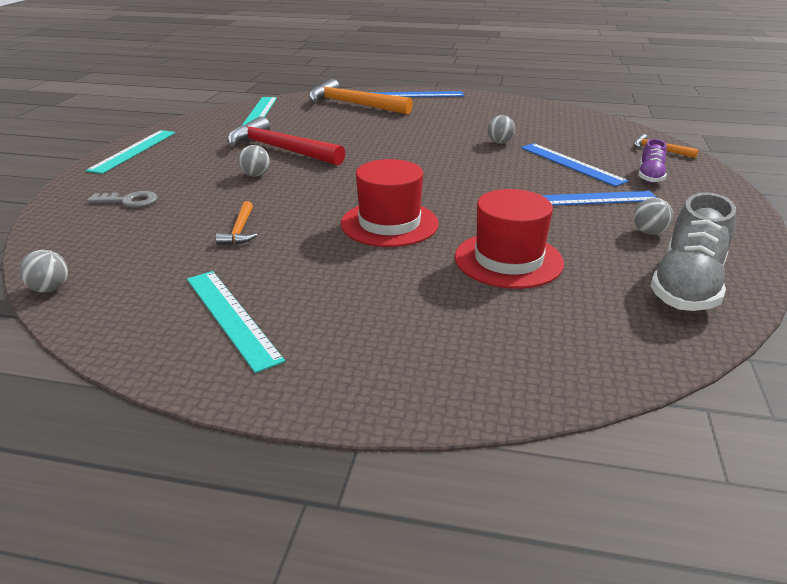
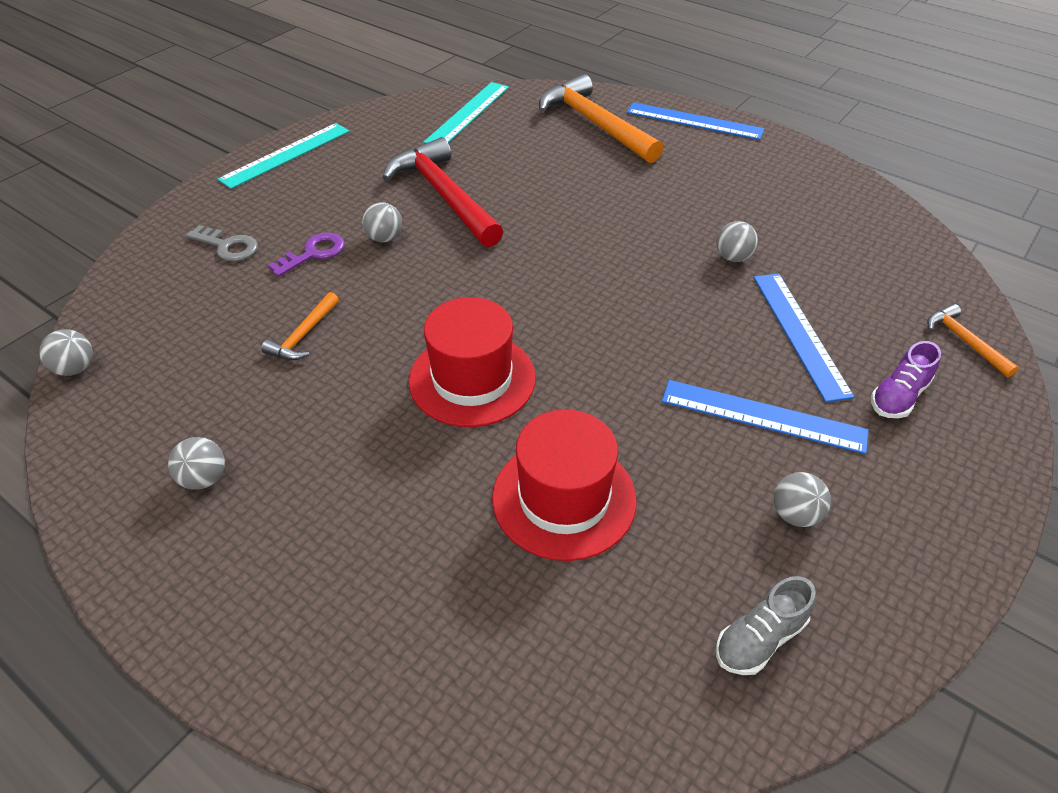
camera: 25 degrees right, 15 degrees up
turquoise ruler [187,271,285,373] -> grey ball [168,437,225,490]
grey shoe [650,192,736,311] -> grey shoe [716,576,816,675], size x0.54
none -> purple key [268,232,345,277]

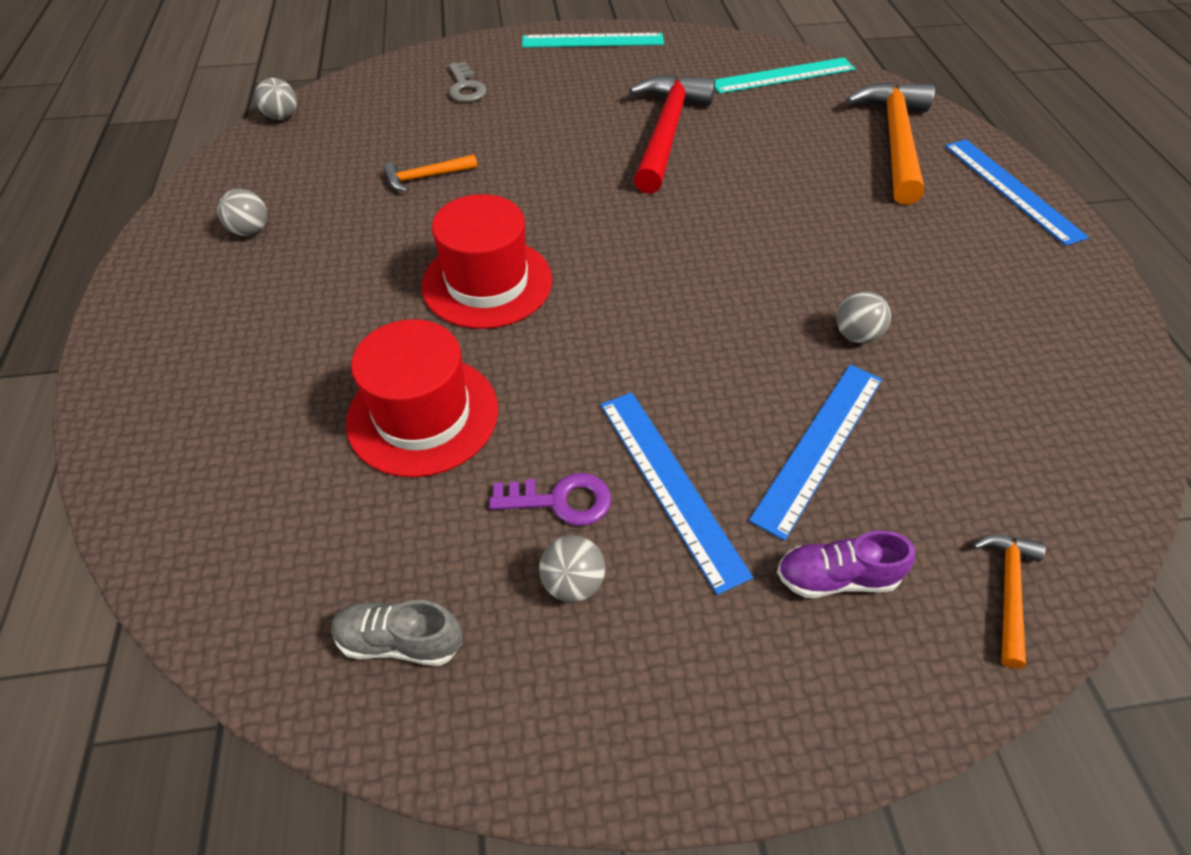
camera: 45 degrees right, 5 degrees up
purple key [268,232,345,277] -> purple key moved to [489,473,611,526]
grey ball [362,202,402,242] -> none

